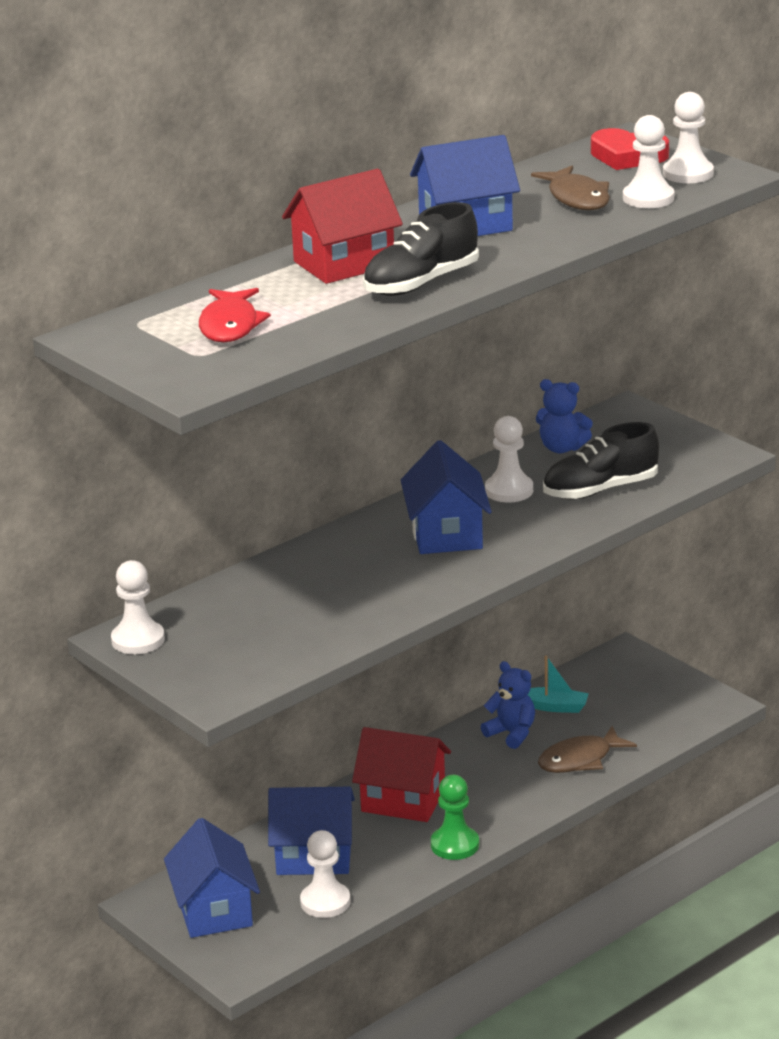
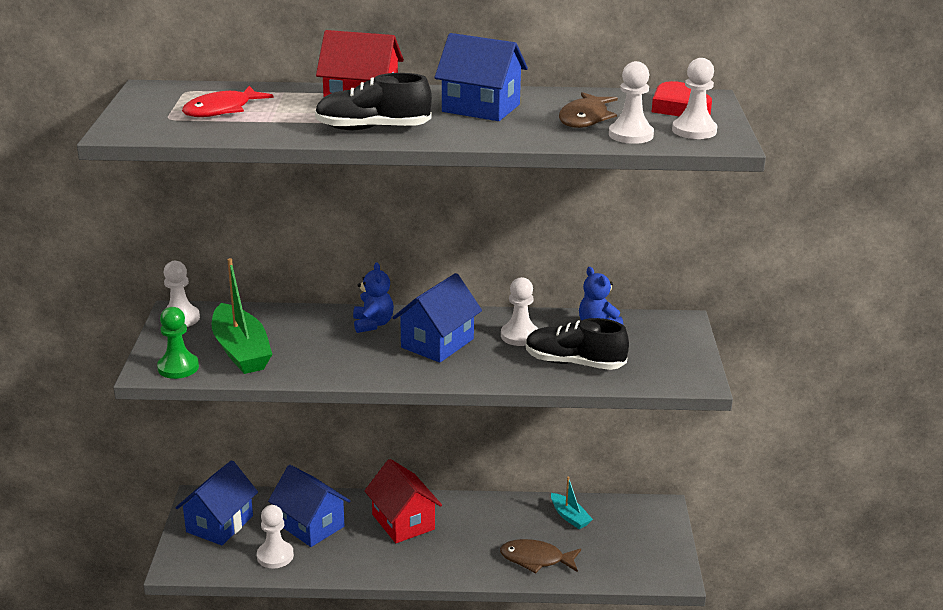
camera: 40 degrees right, 0 degrees up
green pawn [431,775,479,860] -> green pawn moved to [157,307,199,379]
blue teddy bear [481,661,535,749] -> blue teddy bear moved to [353,262,394,333]
none -> green boat [212,258,272,374]

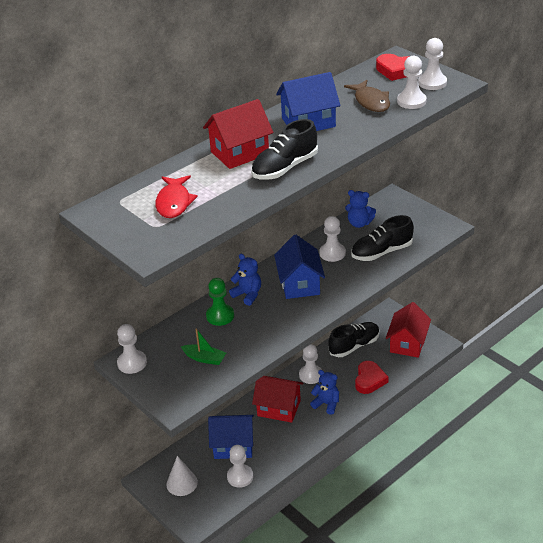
camera: 40 degrees left, 10 degrees up
green pawn [157,307,199,379] -> green pawn moved to [206,278,234,326]
blue house [176,460,258,545] -> white cone [166,456,198,496]
green boat [212,258,272,374] -> green boat [181,329,226,365], size x0.53
brown fish [500,539,581,573] -> red heart [355,361,389,394]
turquoise boat [551,477,593,529] -> black shoe [328,322,380,357]
none -> white pawn [299,344,322,384]
none -> blue teddy bear [310,370,339,415]
none -> red house [386,302,431,358]

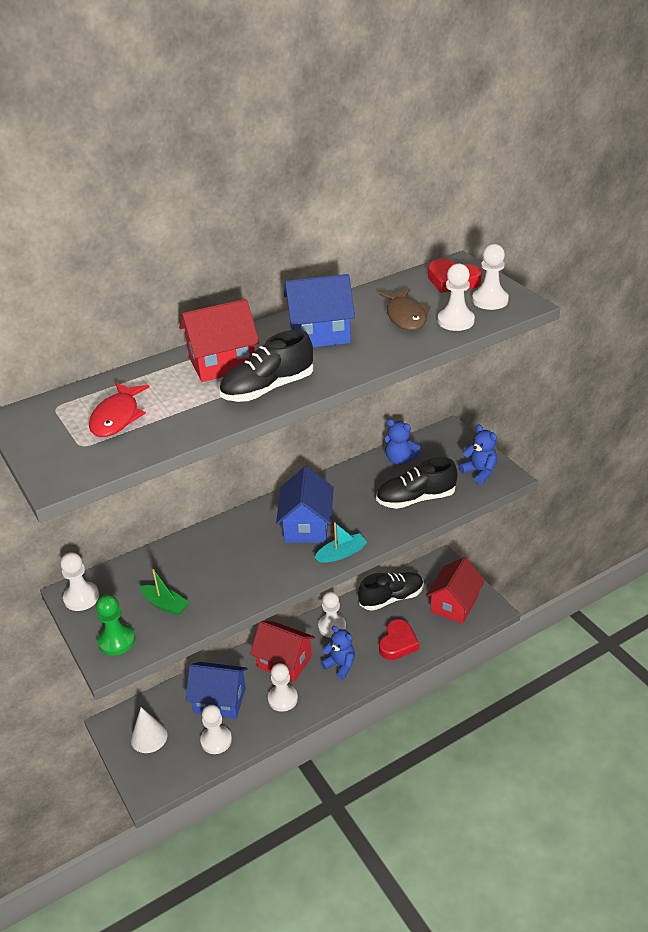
camera: 10 degrees right, 0 degrees up
green pawn [206,278,234,326] -> green pawn moved to [96,594,135,656]
blue teddy bear [229,254,261,306] -> blue teddy bear moved to [459,425,497,484]
white pawn [319,216,346,262] -> white pawn moved to [268,663,298,712]
none -> turquoise boat [315,522,367,563]

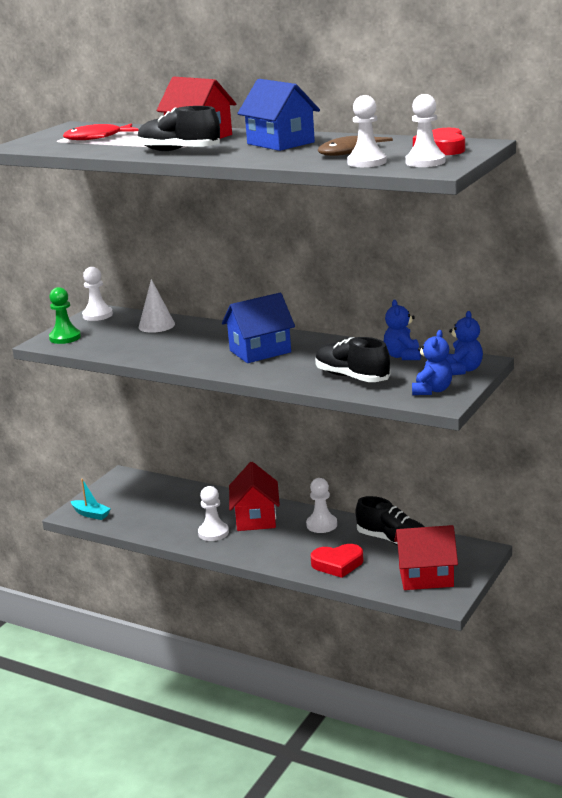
camera: 60 degrees right, 15 degrees down
white cone [131,707,168,753] -> white cone moved to [138,279,175,333]
green boat [140,569,189,616] -> none
blue house [186,662,248,719] -> none
white pawn [200,705,232,754] -> none
turquoise boat [315,522,367,563] -> turquoise boat moved to [71,479,111,520]
blue teddy bear [321,626,355,680] -> blue teddy bear moved to [446,311,483,375]

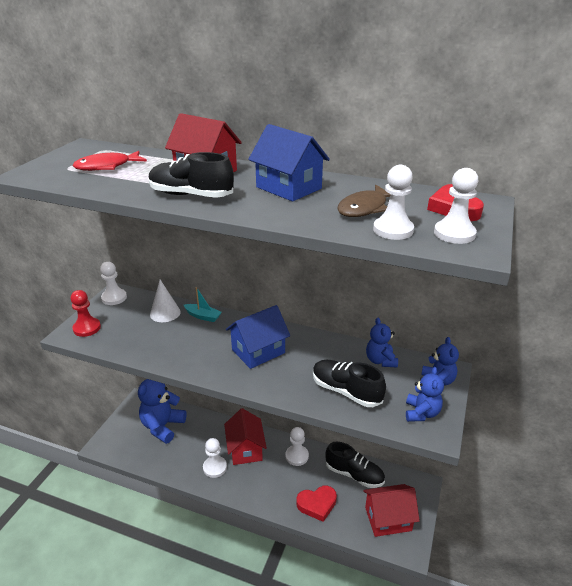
camera: 10 degrees left, 10 degrees up
green pawn [49,287,81,344] -> red pawn [71,290,101,337]
turquoise boat [71,479,111,520] -> turquoise boat moved to [184,287,222,322]
none -> blue teddy bear [138,379,187,444]

